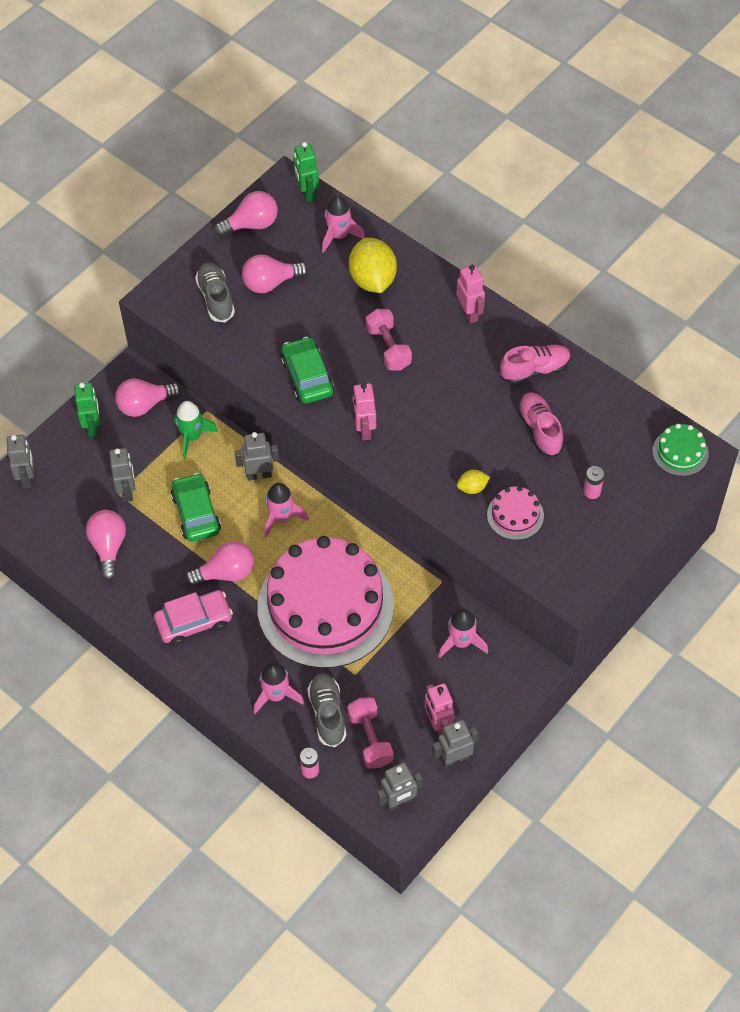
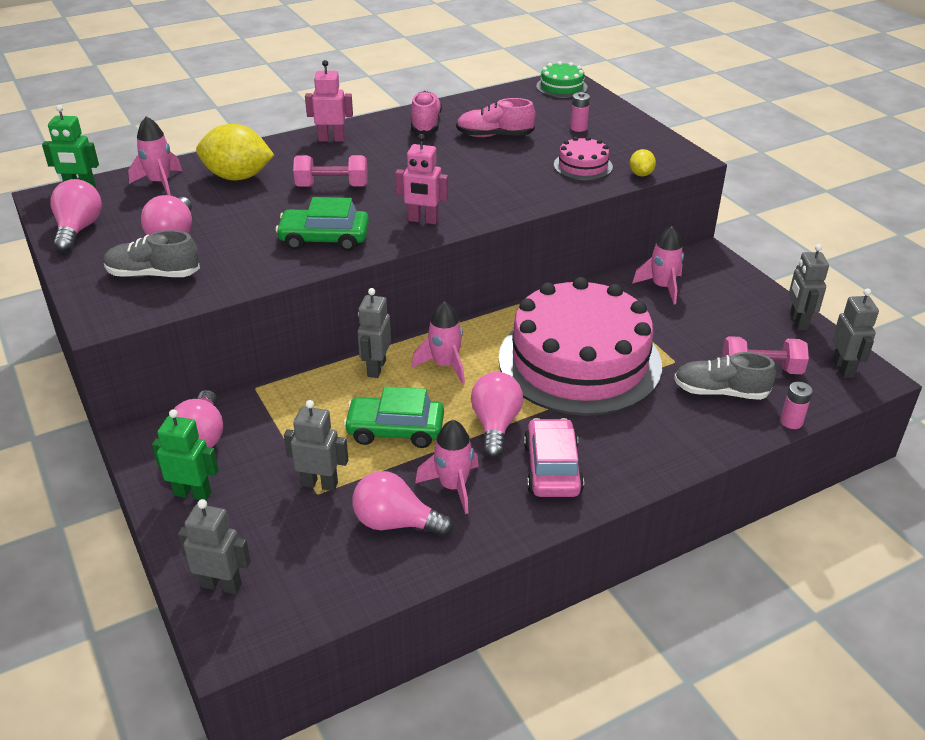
camera: 70 degrees left, 20 degrees down
green rocket [173,401,218,459] -> none
pink rocket [254,663,304,714] -> pink rocket moved to [415,420,479,514]
pink robot [425,683,455,736] -> none
yellow lemon [457,470,490,494] -> yellow lemon moved to [630,149,656,176]

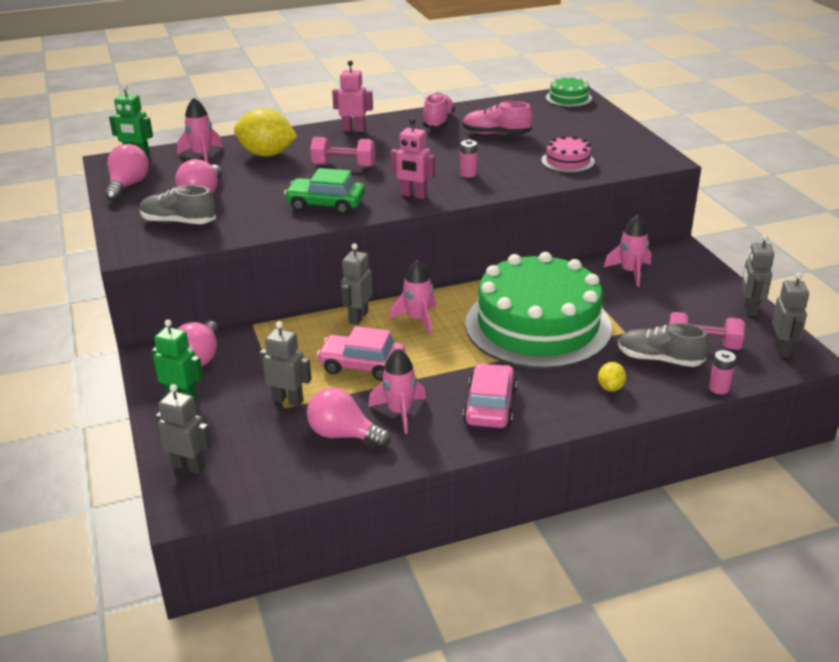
camera: 10 degrees right, 5 degrees down
green car [344,387,444,448] -> pink car [317,326,405,381]
pink light bulb [471,372,523,458] -> none
pink cake [498,277,662,416] -> green cake [465,252,612,369]
pink battery [570,92,590,132] -> pink battery moved to [460,139,477,178]
yellow lemon [630,149,656,176] -> yellow lemon moved to [598,362,626,392]

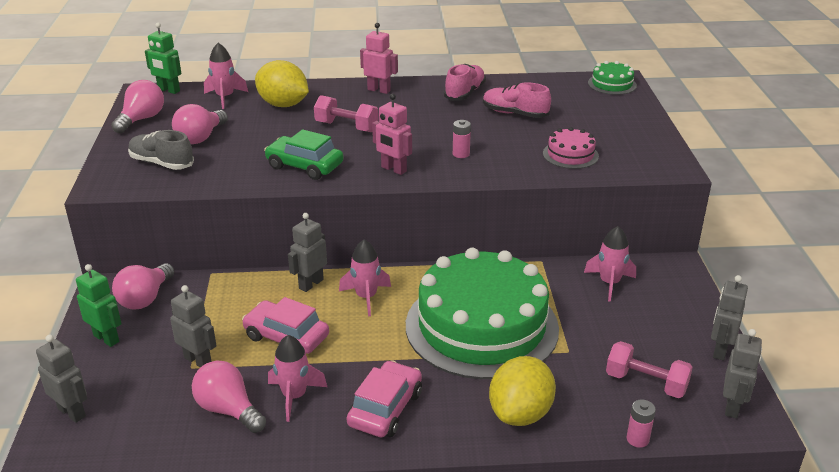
camera: 15 degrees right, 0 degrees up
yellow lemon [598,362,626,392] -> yellow lemon [489,356,556,426], size x2.12
grey shoe [618,323,709,367] -> none

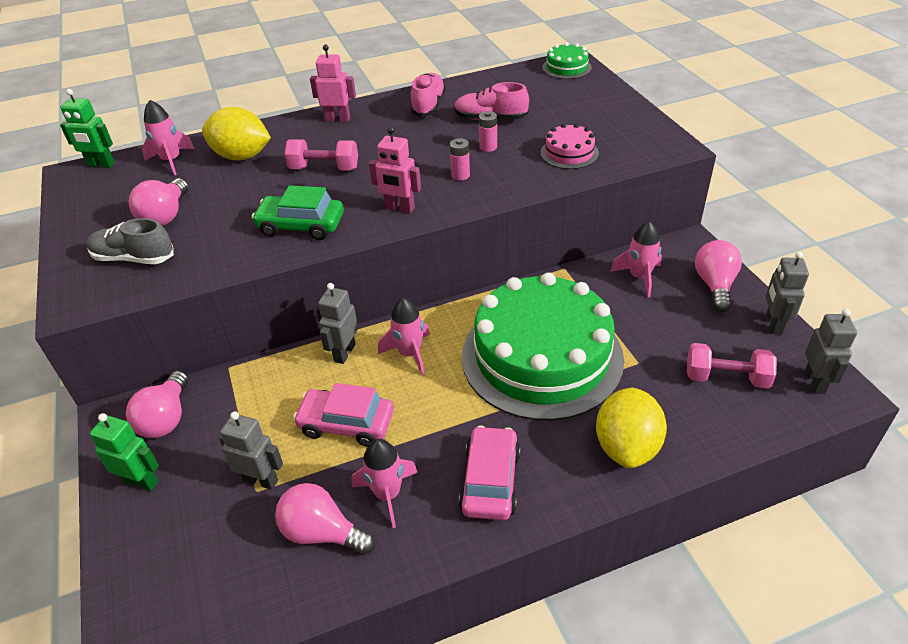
camera: 15 degrees left, 10 degrees up
grey robot [36,335,87,423] -> none
pink light bulb [111,80,164,133] -> pink light bulb moved to [695,240,742,312]
pink battery [627,399,656,448] -> pink battery moved to [479,111,497,152]

